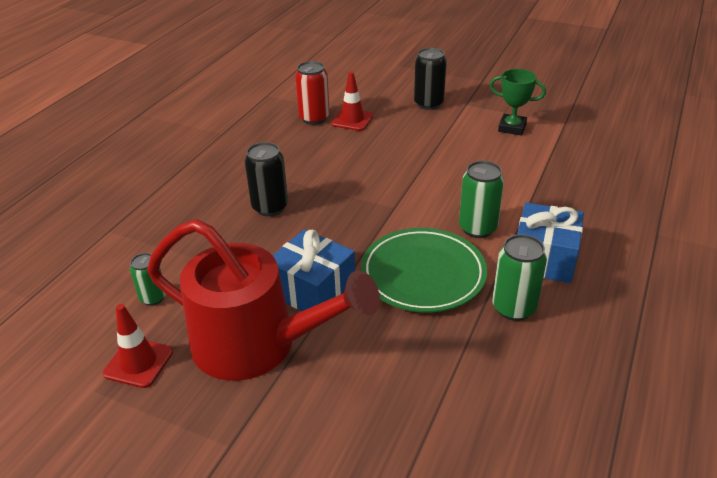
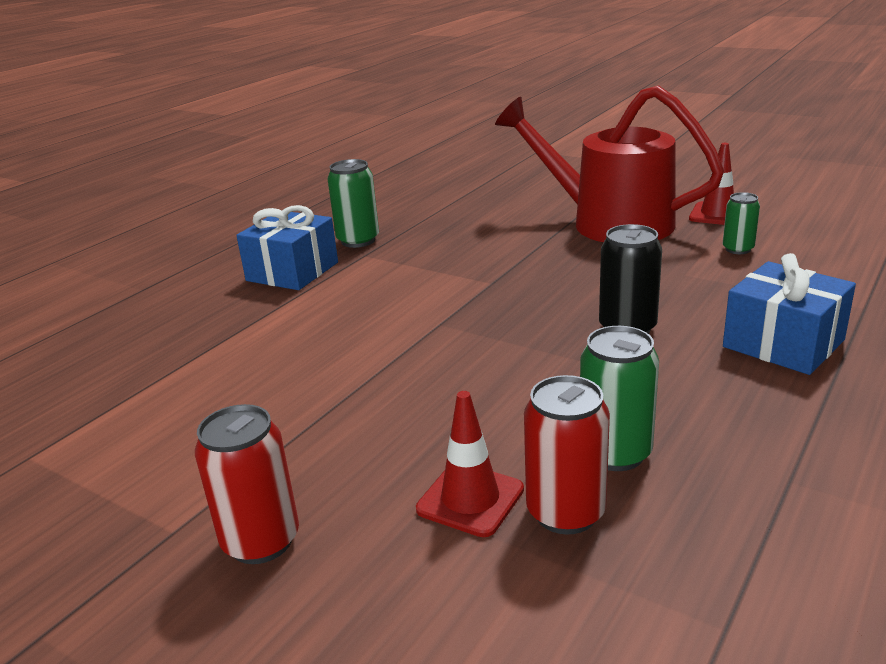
camera: 170 degrees left, 10 degrees down
blue gift [272,229,355,311] -> blue gift moved to [723,253,856,375]
green plate [361,228,487,313] -> none
black can [414,48,447,110] -> red can [195,404,299,564]
green can [459,161,504,238] -> green can moved to [580,326,659,471]
green trophy [490,69,546,136] -> none

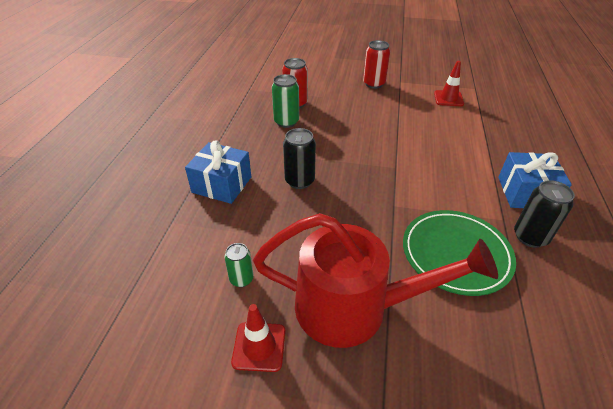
camera: 155 degrees right, 15 degrees up
green can [327,159,379,248] -> black can [514,180,575,248]
red traffic cone [416,391,524,537] -> red traffic cone moved to [434,61,464,106]
none -> green plate [403,210,516,296]

